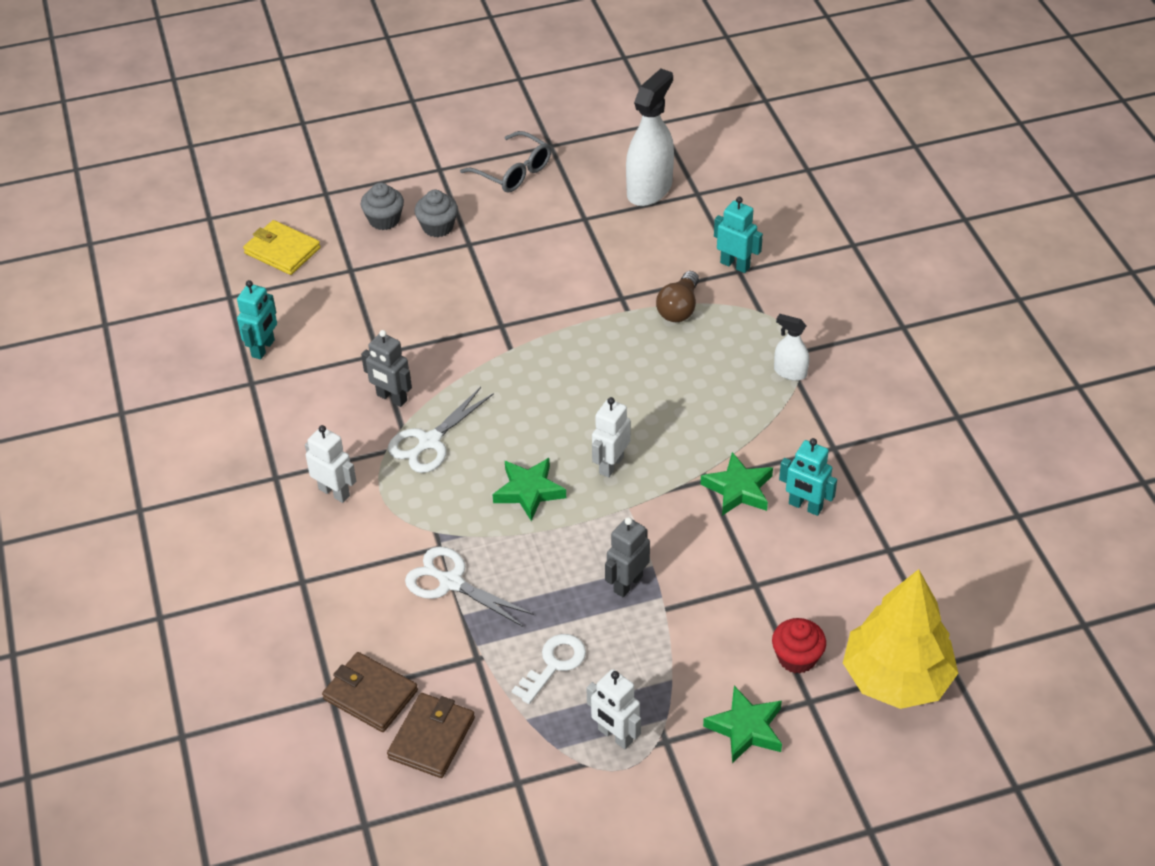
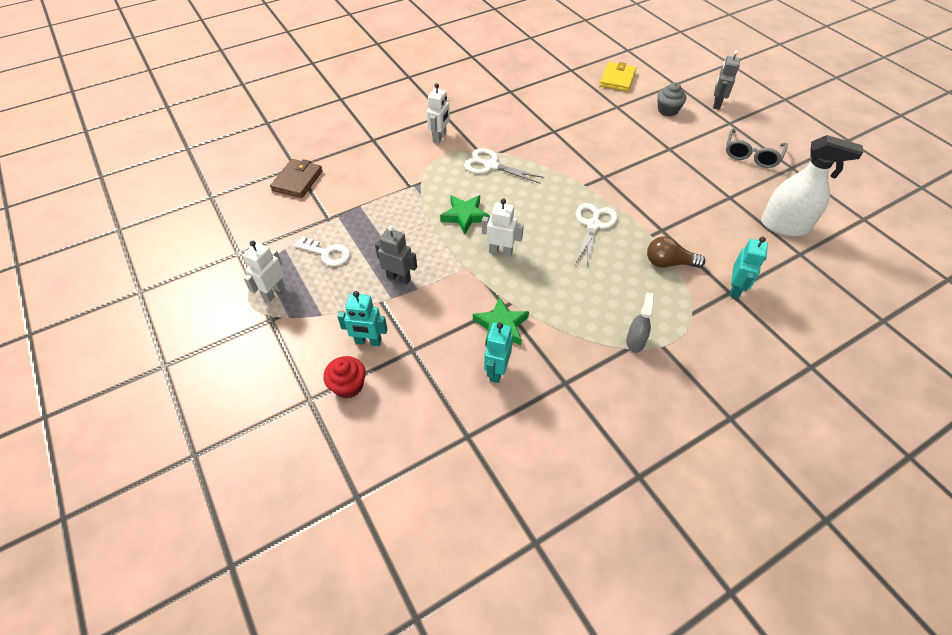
camera: 75 degrees right, 5 degrees up
turquoise robot [237,280,277,359] -> turquoise robot moved to [337,291,387,346]
grey robot [361,330,412,407] -> grey robot moved to [713,51,740,110]
brown wallet [387,693,475,778] -> none
white scissors [405,546,534,627] -> white scissors moved to [575,203,618,267]
grey cupcake [415,190,458,237] -> none
green star [703,686,782,763] -> none
white spray bottle [774,314,809,381] -> grey spray bottle [626,292,654,353]
yellow tree [843,569,958,709] -> none

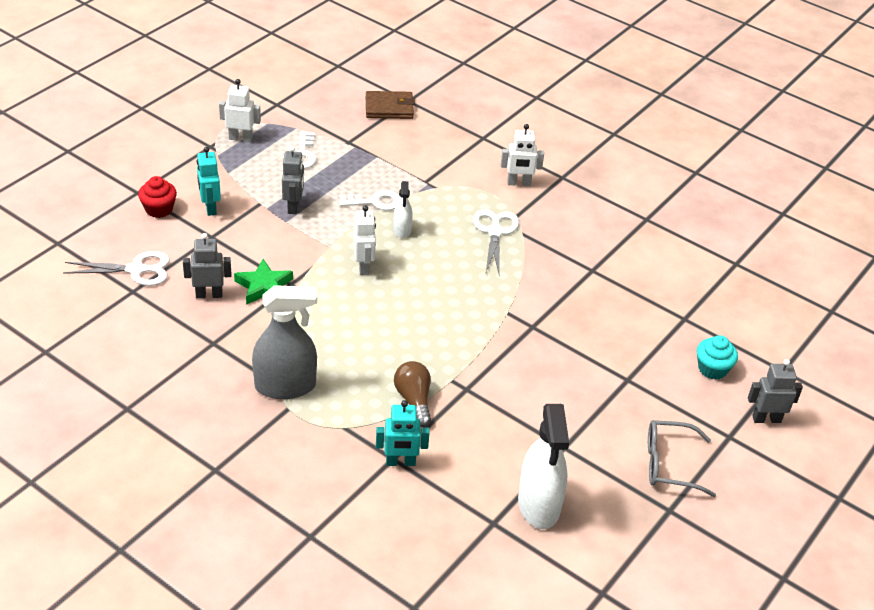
camera: 65 degrees right, 10 degrees down
green star [440,195,490,234] -> white spray bottle [393,181,413,238]
turquoise robot [484,323,513,383] -> grey robot [183,233,231,298]
white scissors [575,203,618,267] -> white scissors moved to [63,251,170,286]
yellow wallet [600,62,636,92] -> none
grey spray bottle [626,292,654,353] -> grey spray bottle [252,285,317,399], size x1.93
grey cupcake [657,82,686,116] -> turquoise cupcake [697,335,738,380]
none -> white key [339,190,400,210]

